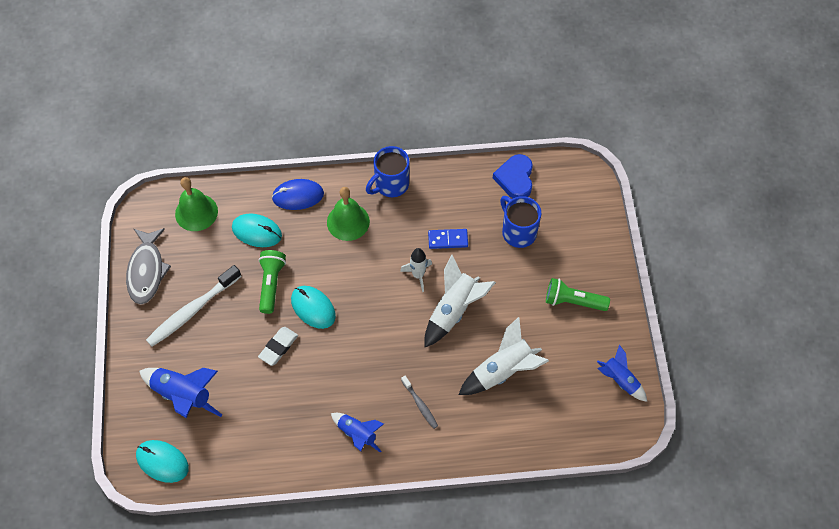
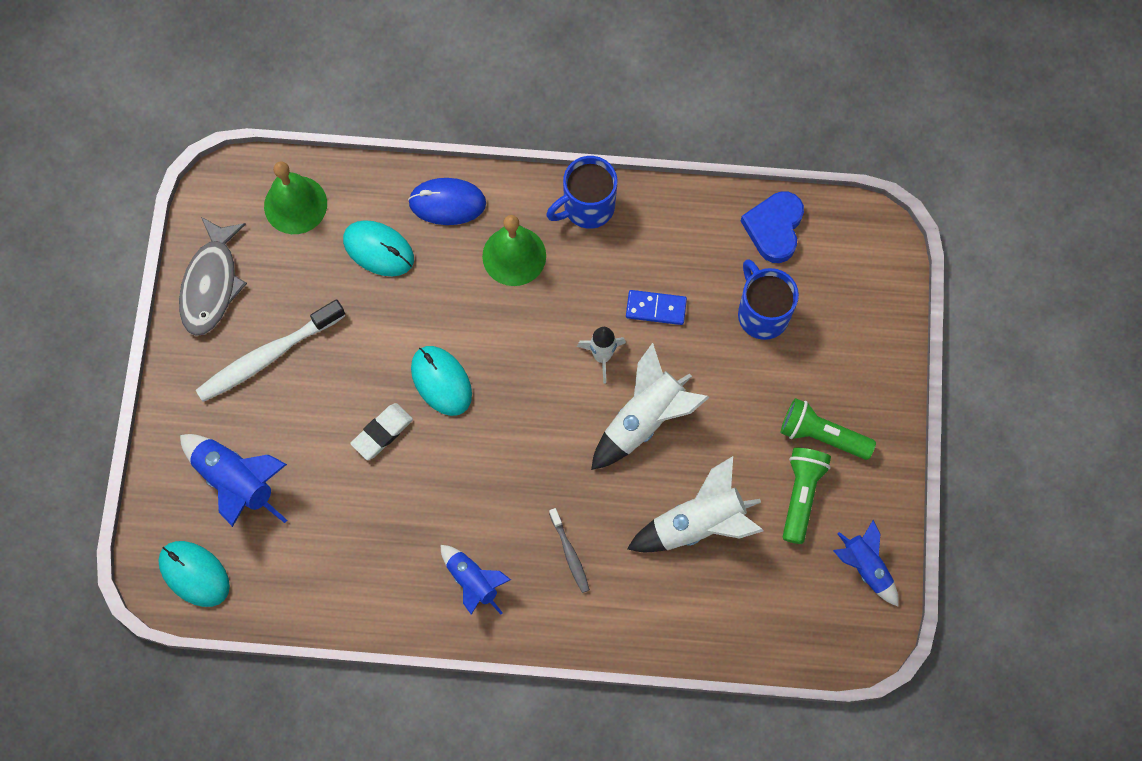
camera: 10 degrees right, 10 degrees up
green flashlight [259,250,286,314] -> green flashlight moved to [783,448,831,544]

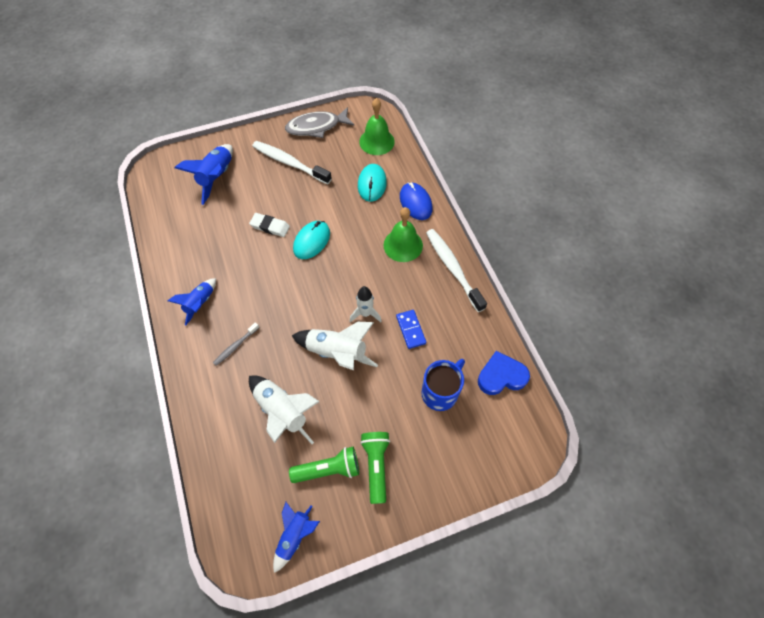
camera: 65 degrees right, 10 degrees down
turquoise mouse [158,541,230,607] -> none
blue mug [546,156,617,229] -> white toothbrush [426,229,487,312]

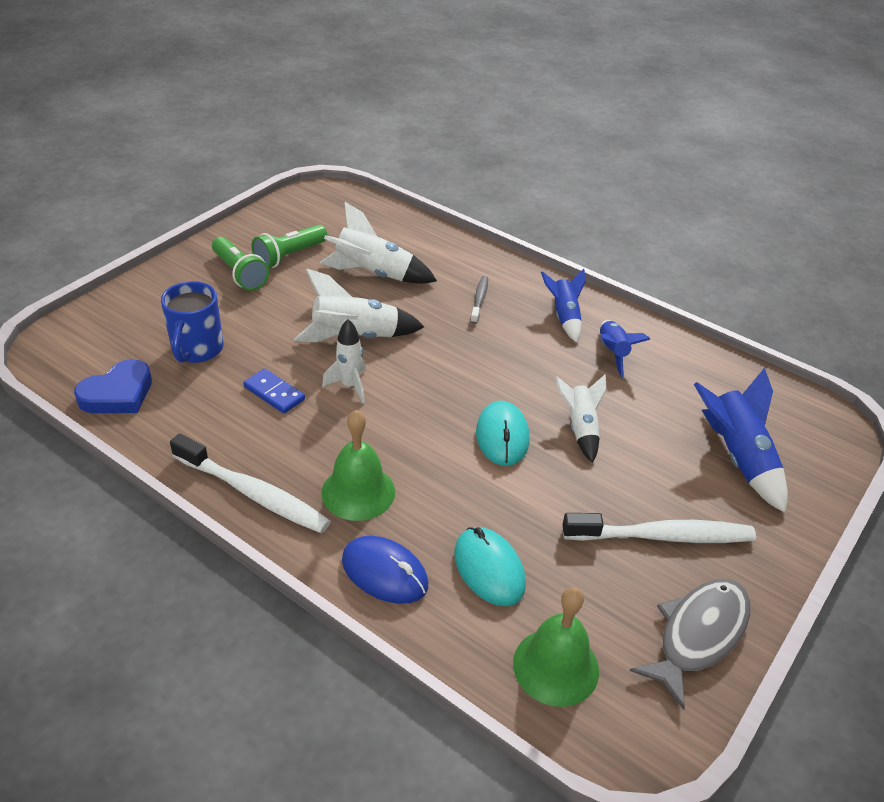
camera: 145 degrees right, 20 degrees down
white eraser [249,213,290,237] -> white rocket [555,375,607,463]
blue rocket [273,502,320,573] -> blue rocket moved to [600,320,651,377]

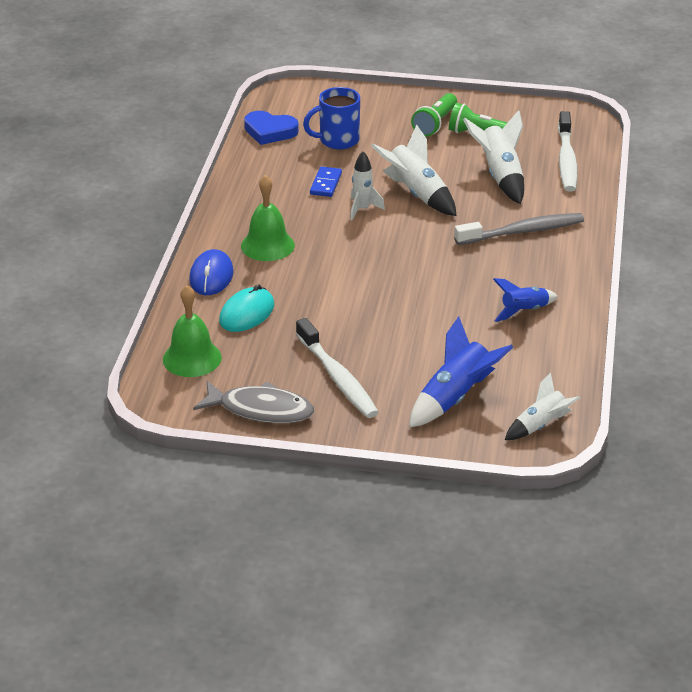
camera: 65 degrees right, 5 degrees down
white toothbrush [170,434,331,533] -> white toothbrush moved to [558,111,578,192]
grey toothbrush [470,276,488,324] -> grey toothbrush [454,213,584,245], size x1.94
turquoise mouse [476,401,529,466] -> none
blue rocket [541,269,586,343] -> none
white rocket [555,375,607,463] -> white rocket moved to [505,373,580,440]

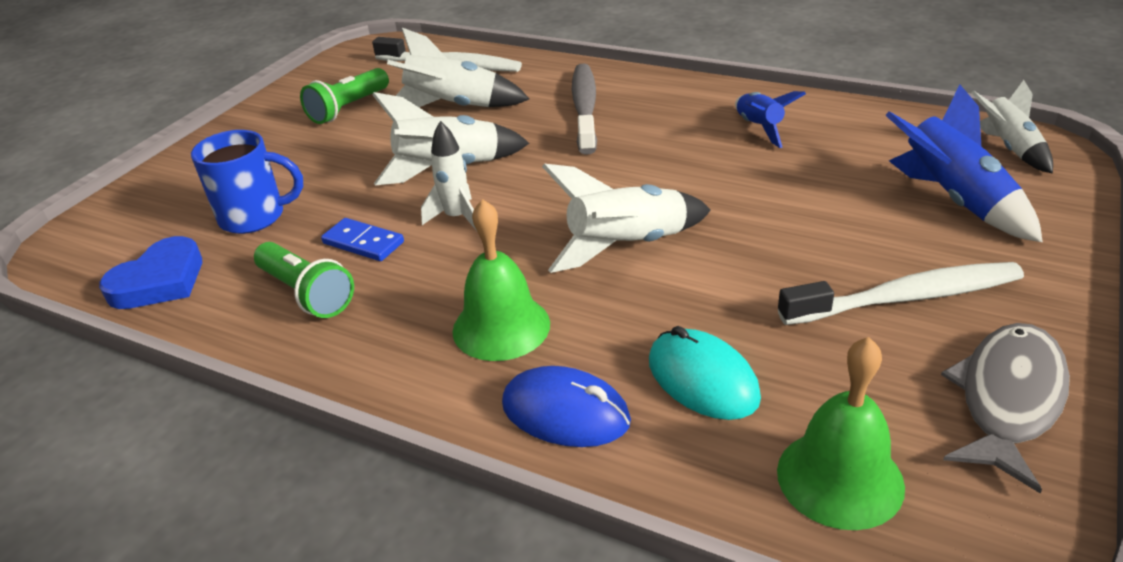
camera: 70 degrees left, 0 degrees up
blue mug [303,87,360,150] -> blue mug turned 90 degrees counterclockwise [191,130,303,234]
green flashlight [411,93,457,137] -> green flashlight moved to [254,242,354,318]
none -> white rocket [542,164,711,273]

